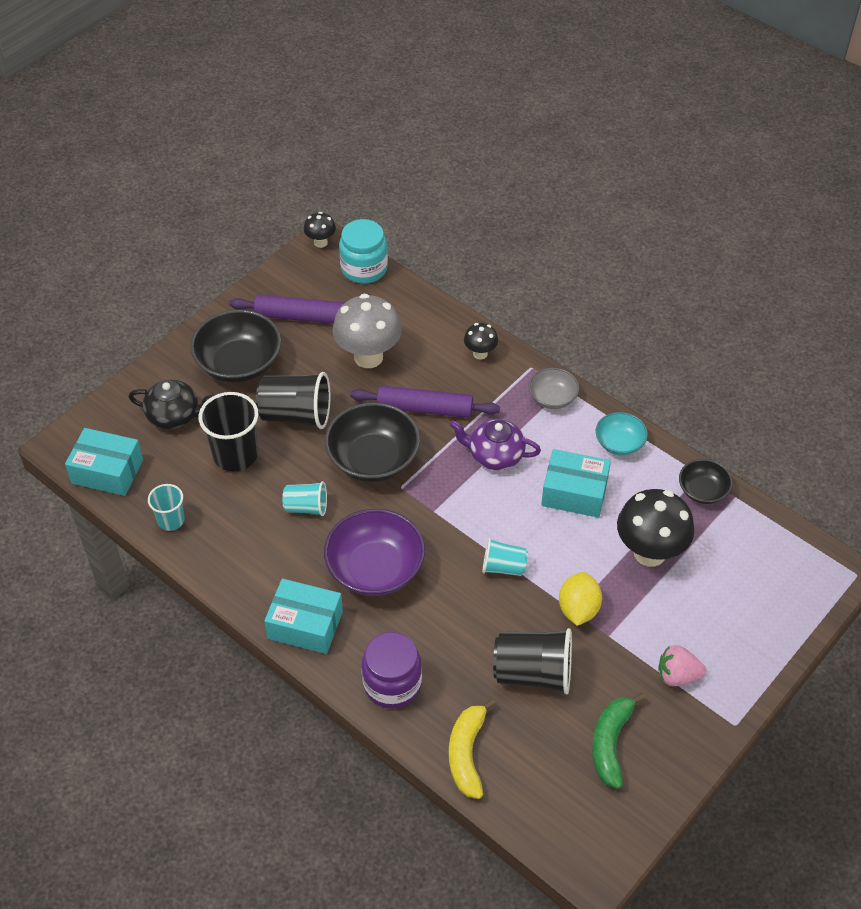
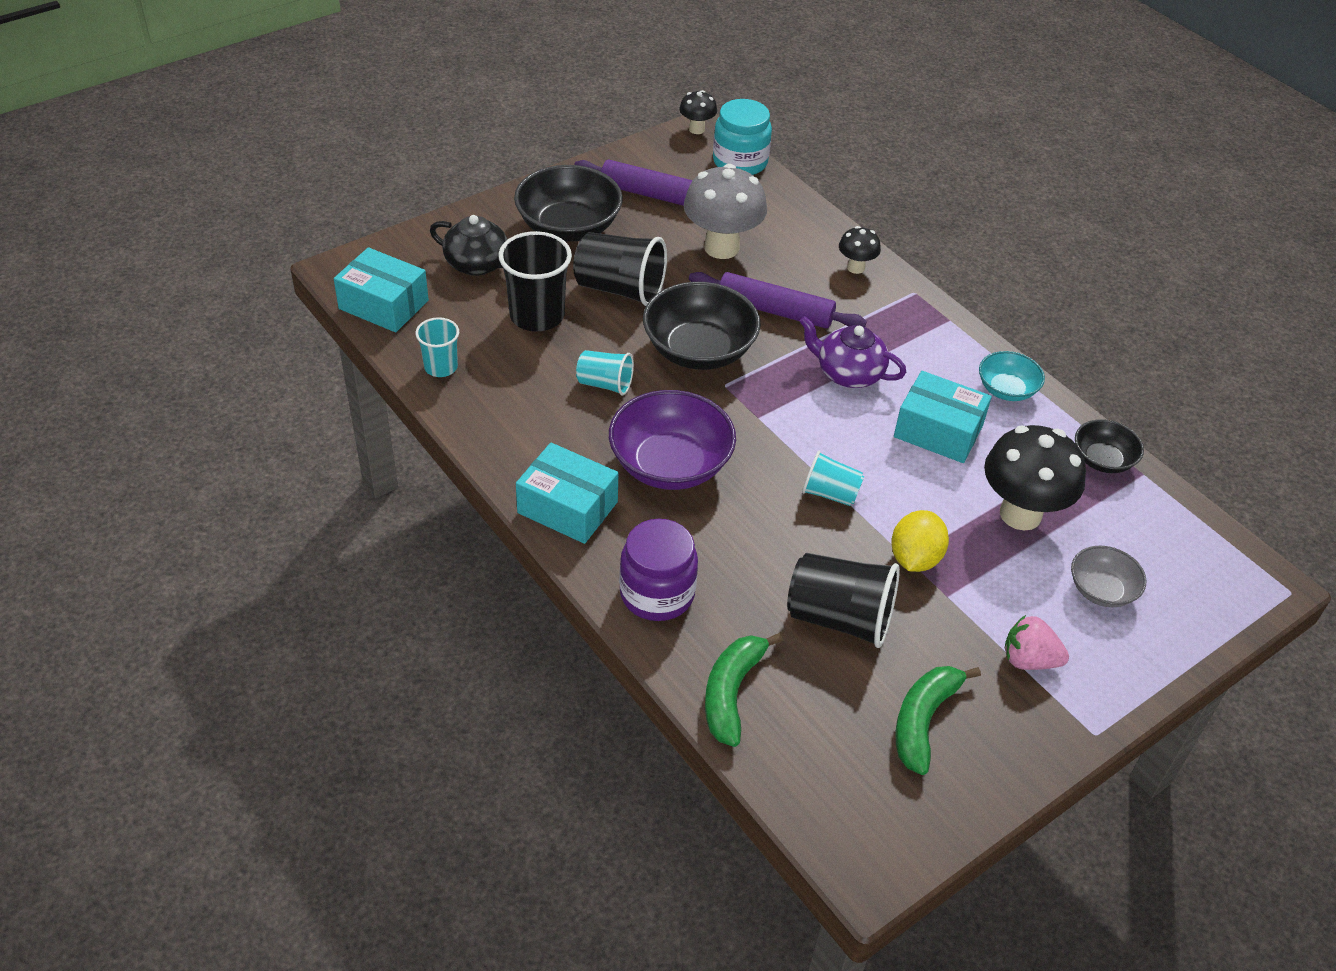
camera: 10 degrees right, 5 degrees down
yellow banana [449,699,496,799] -> green banana [705,633,783,747]
grey bowl [528,368,579,409] -> grey bowl moved to [1071,546,1146,607]

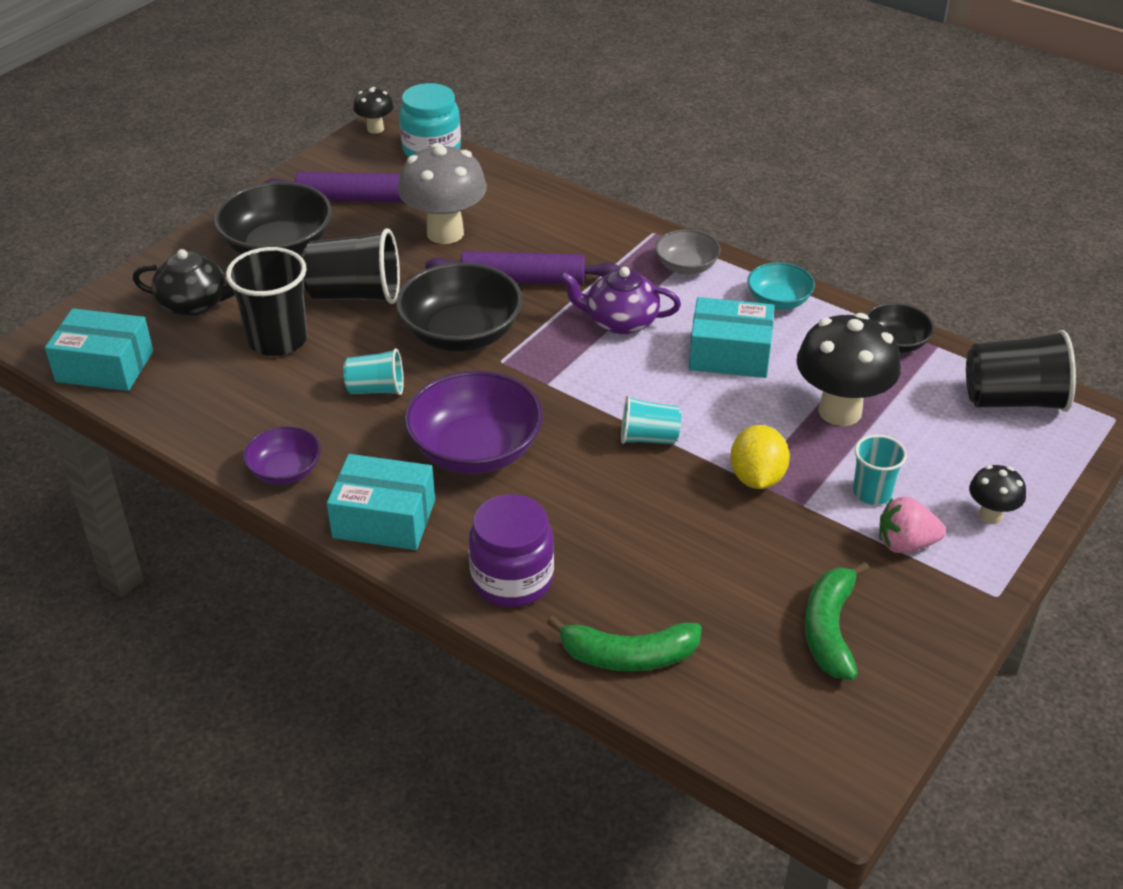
camera: 15 degrees left, 5 degrees down
turquoise cup [415,317,459,377] -> turquoise cup moved to [853,435,907,505]
green banana [705,633,783,747] -> green banana turned 90 degrees counterclockwise [547,616,702,671]
black cup [787,553,900,648] -> black cup moved to [966,330,1076,412]
black mushroom [839,226,881,274] -> black mushroom moved to [969,465,1026,524]
grey bowl [1071,546,1146,607] -> grey bowl moved to [655,229,721,275]
none -> purple bowl [243,426,321,485]

